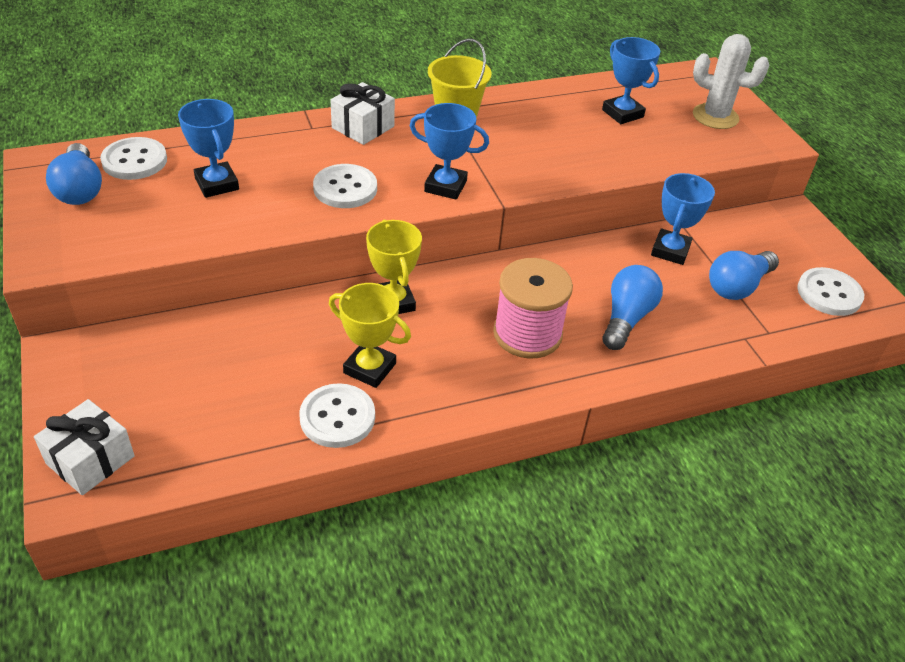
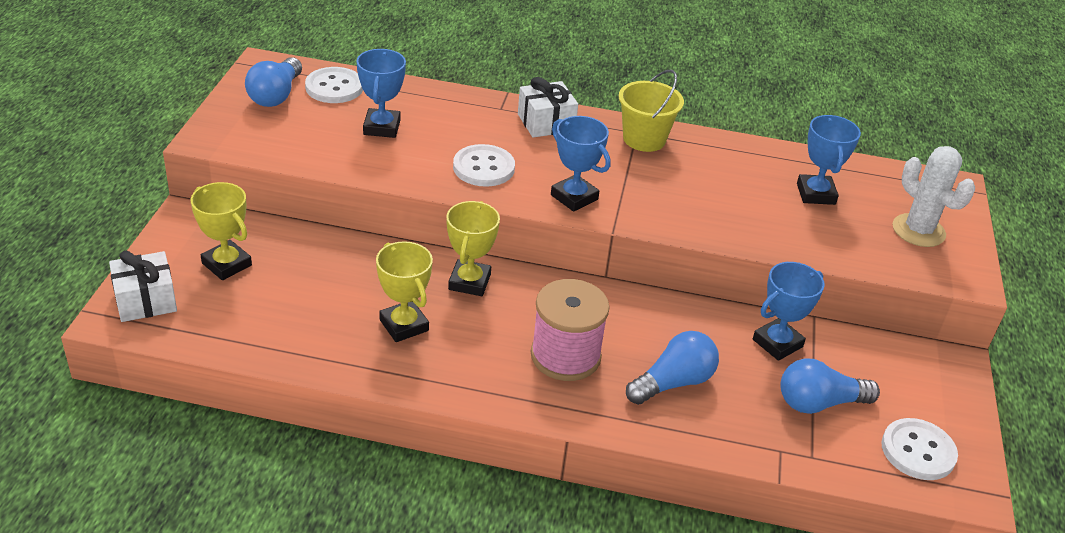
camera: 30 degrees right, 5 degrees down
white button [299,383,375,448] -> none
none -> yellow trophy [191,182,252,280]

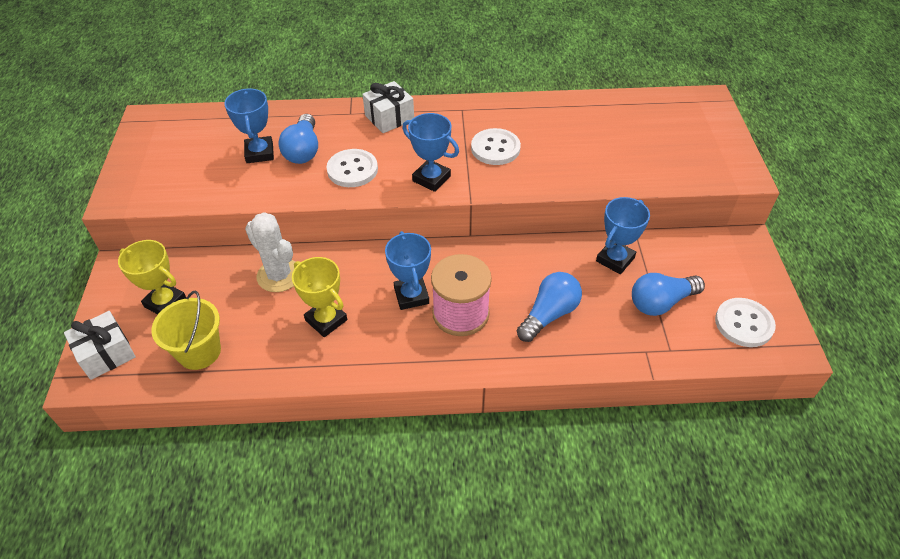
camera: 10 degrees left, 10 degrees up
blue light bulb [245,57,302,107] -> blue light bulb moved to [279,114,318,164]
white button [305,67,363,103] -> white button moved to [471,128,521,165]
yellow trophy [446,201,500,296] -> none
yellow bucket [618,70,684,152] -> yellow bucket moved to [151,291,221,370]
blue trophy [797,115,861,205] -> blue trophy moved to [385,231,431,310]
white cactus [893,146,975,247] -> white cactus moved to [245,212,295,292]

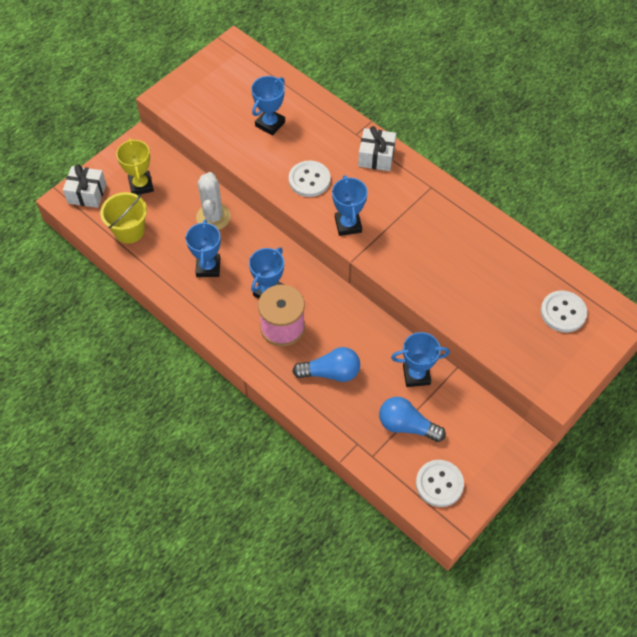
camera: 45 degrees right, 10 degrees up
blue light bulb [279,114,318,164] -> none
yellow trophy [292,257,347,337] -> blue trophy [186,220,221,277]
white button [471,128,521,165] -> white button moved to [541,291,587,332]

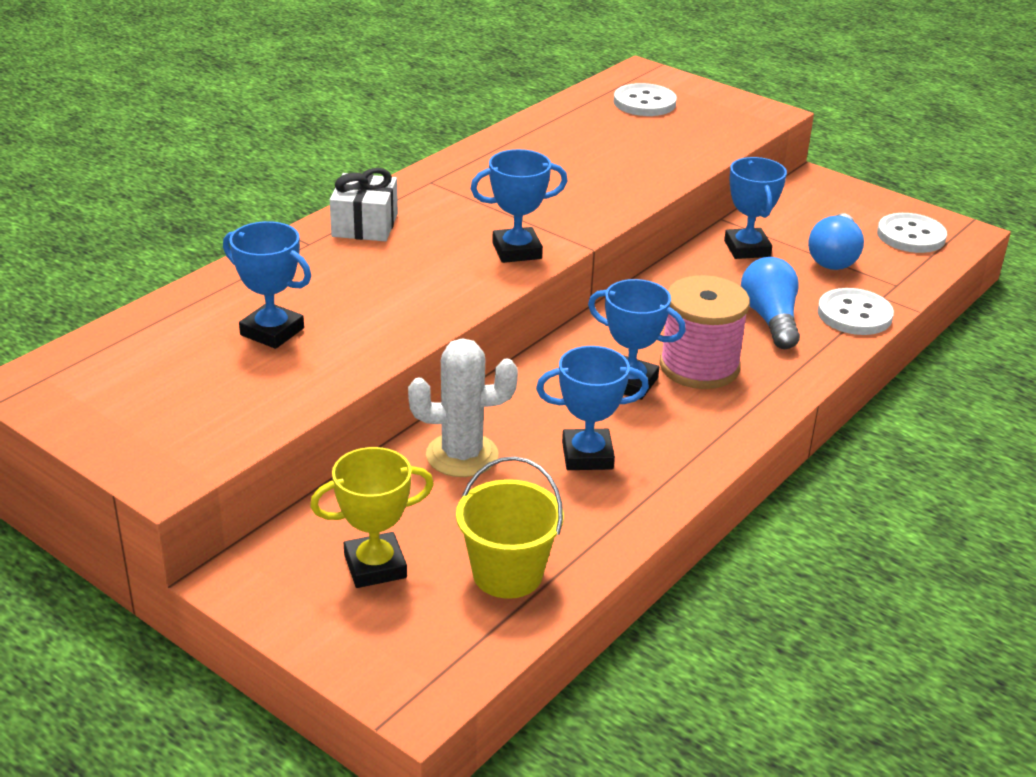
camera: 95 degrees left, 25 degrees down
white gift [63,164,106,208] -> none
white button [289,160,330,197] -> white button moved to [818,288,894,335]

